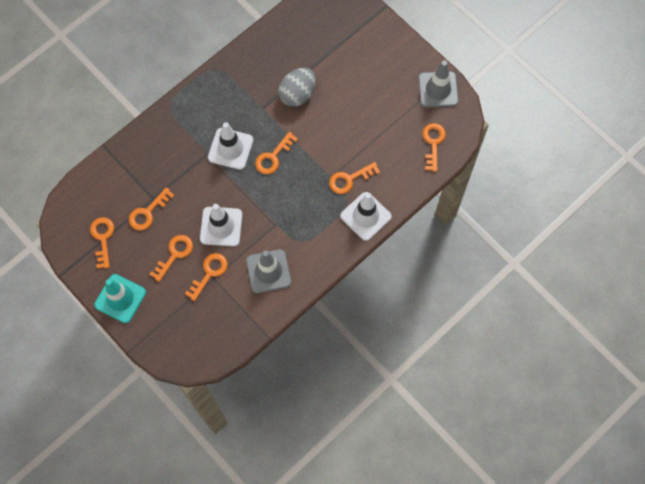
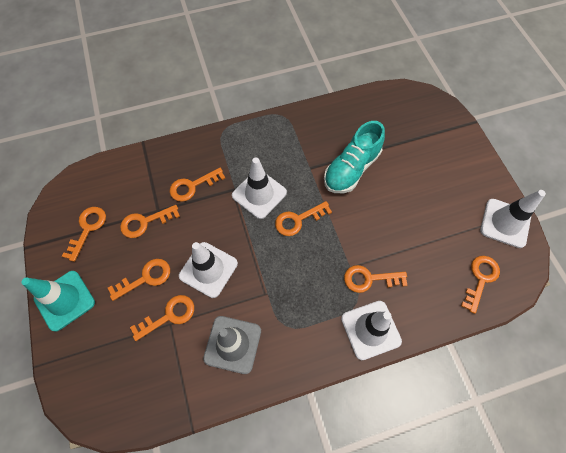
camera: 25 degrees right, 5 degrees down
grey egg [278,68,316,107] -> turquoise shoe [324,121,385,193]
grey traffic cone [418,61,459,108] -> white traffic cone [480,190,546,248]
none -> orange key [170,168,225,202]

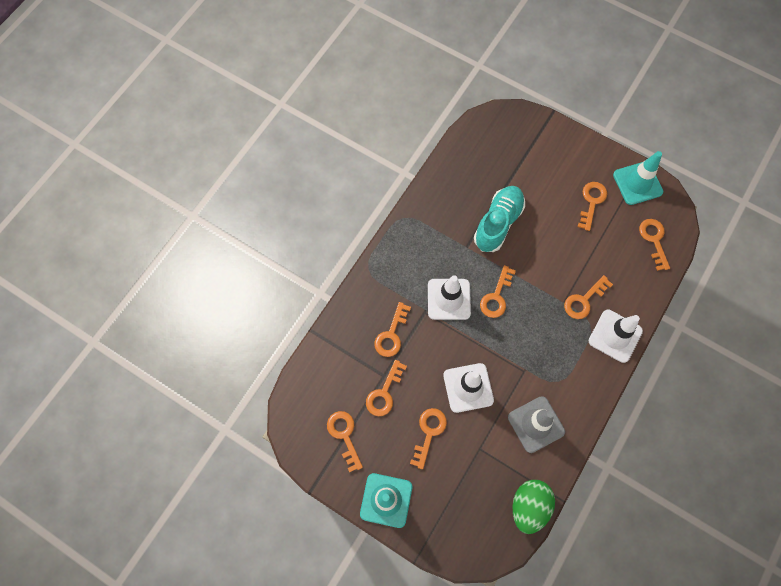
camera: 40 degrees left, 5 degrees up
orange key [130,295,194,341] -> orange key moved to [578,182,607,231]
turquoise shoe [324,121,385,193] -> turquoise shoe turned 150 degrees counterclockwise [474,186,525,252]
white traffic cone [480,190,546,248] -> turquoise traffic cone [613,151,663,205]
none -> green egg [513,480,555,534]

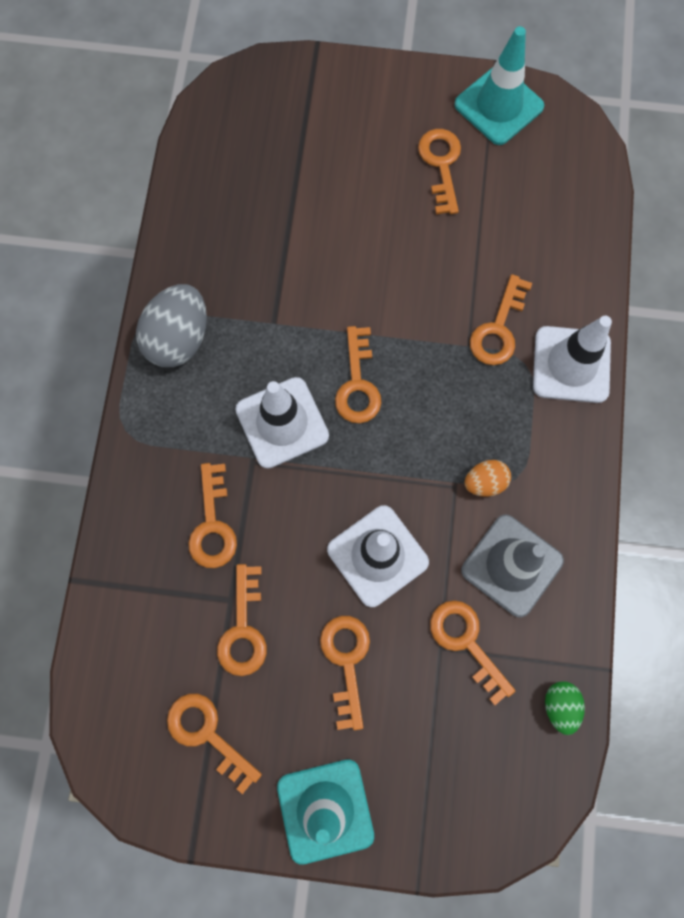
camera: 25 degrees left, 5 degrees up
turquoise shoe [474,186,525,252] -> none
green egg [513,480,555,534] -> green egg [545,681,585,735], size x0.54
orange key [639,219,670,271] -> orange key moved to [430,600,515,705]
none -> grey egg [136,284,207,367]
none -> orange egg [464,460,511,497]

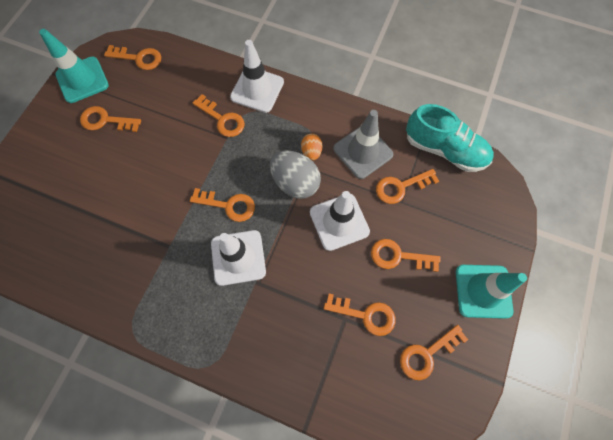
camera: 75 degrees left, 5 degrees down
grey egg [136,284,207,367] -> grey egg moved to [270,150,321,199]
orange key [188,463,237,568] -> orange key moved to [104,45,161,70]
green egg [545,681,585,735] -> turquoise shoe [406,104,494,172]

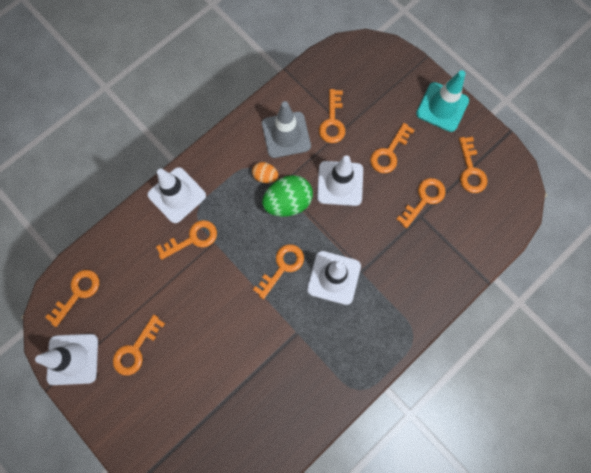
camera: 65 degrees left, 5 degrees up
turquoise traffic cone [39,29,109,103] -> white traffic cone [35,334,98,385]
grey egg [270,150,321,199] -> green egg [262,175,313,217]
turquoise shoe [406,104,494,172] -> none

